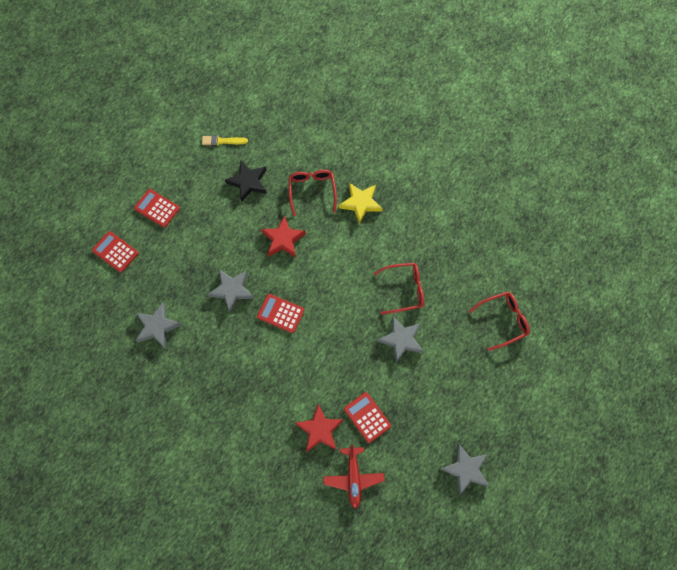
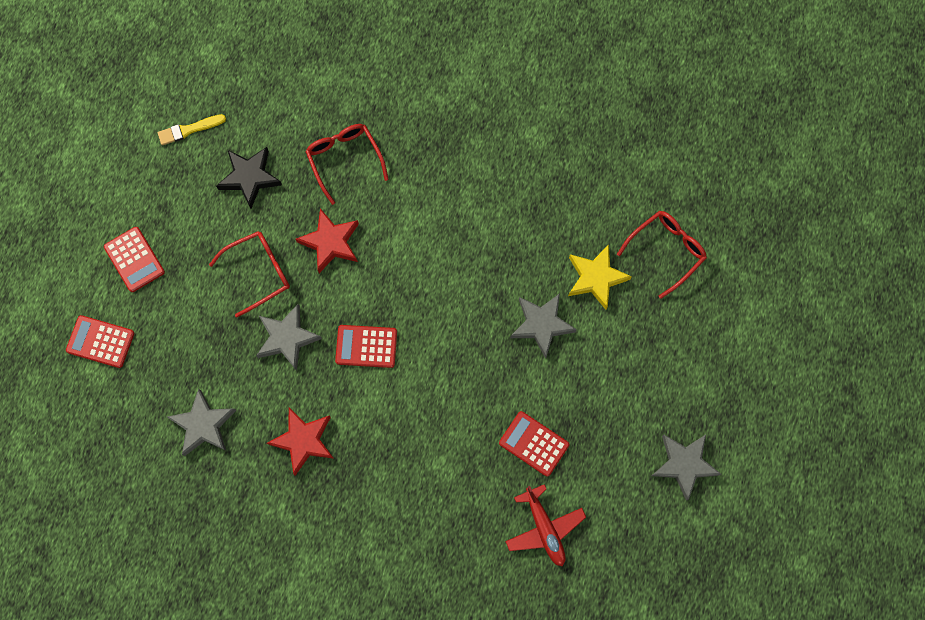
camera: 20 degrees left, 5 degrees up
red calculator [134,189,180,228] -> red calculator turned 135 degrees counterclockwise [104,227,165,292]
red star [295,404,344,452] -> red star moved to [267,408,334,476]
yellow star [339,183,383,224] -> yellow star moved to [568,244,632,310]
red glasses [374,263,424,315] -> red glasses moved to [209,231,290,317]

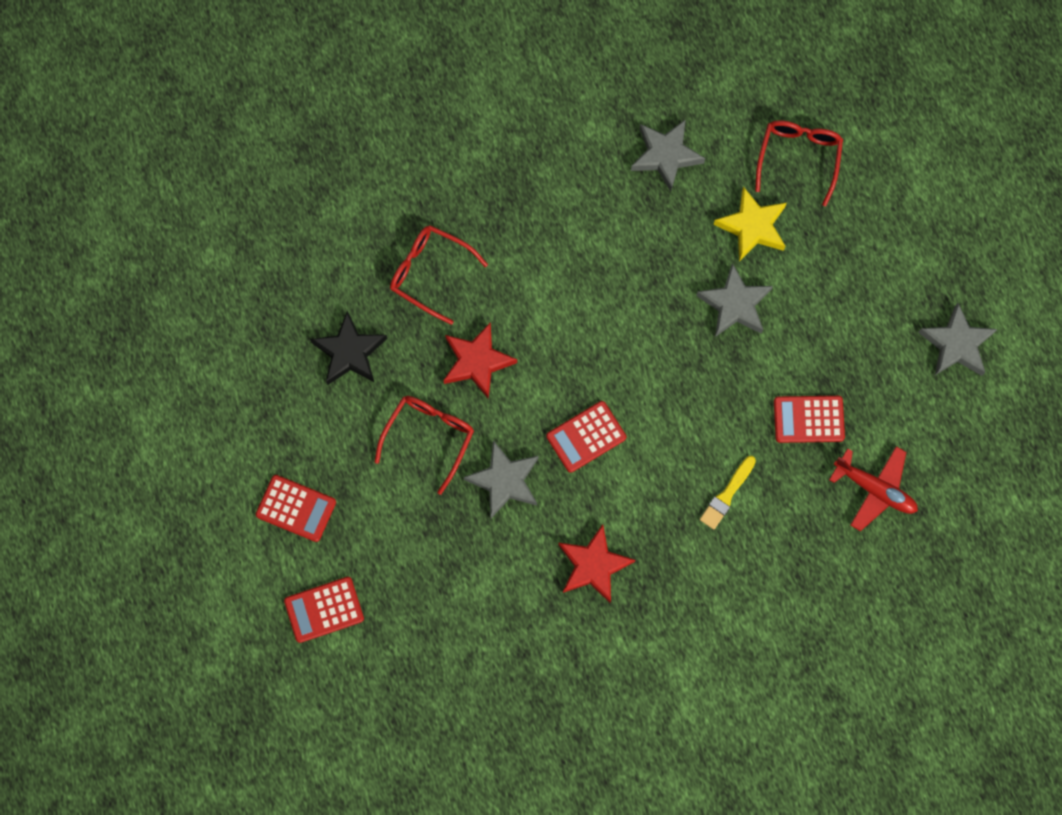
camera: 35 degrees left, 0 degrees up
yellow brush [158,114,226,145] -> yellow brush moved to [700,456,756,529]
grey star [167,389,236,456] -> grey star moved to [631,119,705,192]

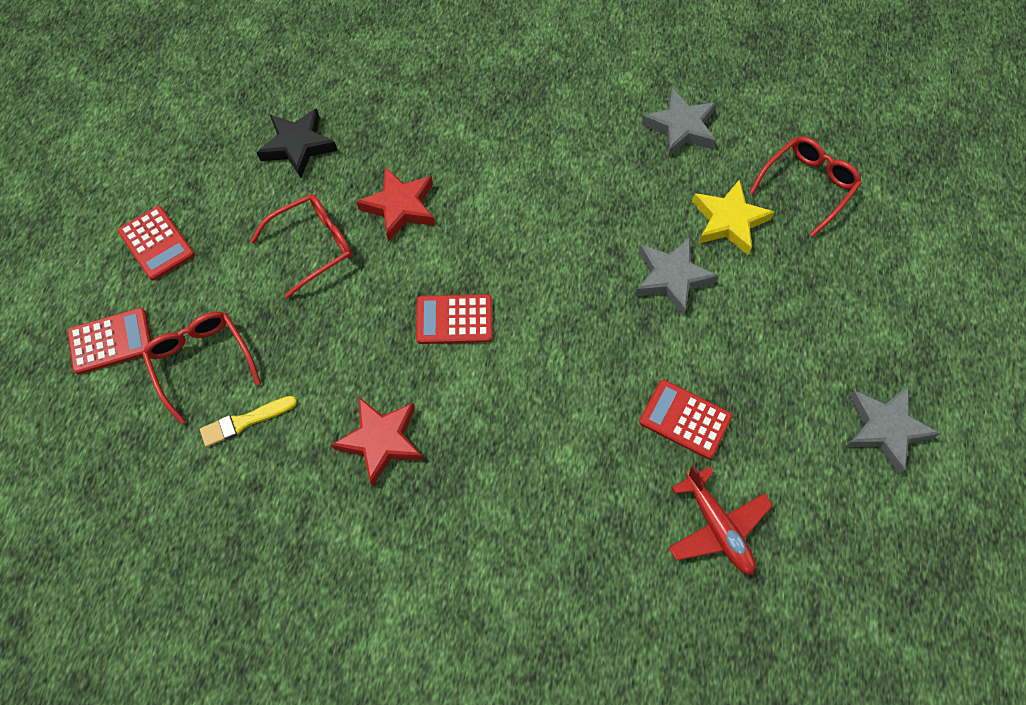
camera: 30 degrees right, 10 degrees down
red calculator [284,577,364,643] -> red calculator turned 150 degrees clockwise [68,308,151,375]
red glasses [390,225,488,325] -> red glasses moved to [142,312,261,424]
grey star [464,440,538,518] -> none
yellow brush [700,456,756,529] -> yellow brush moved to [200,396,297,447]

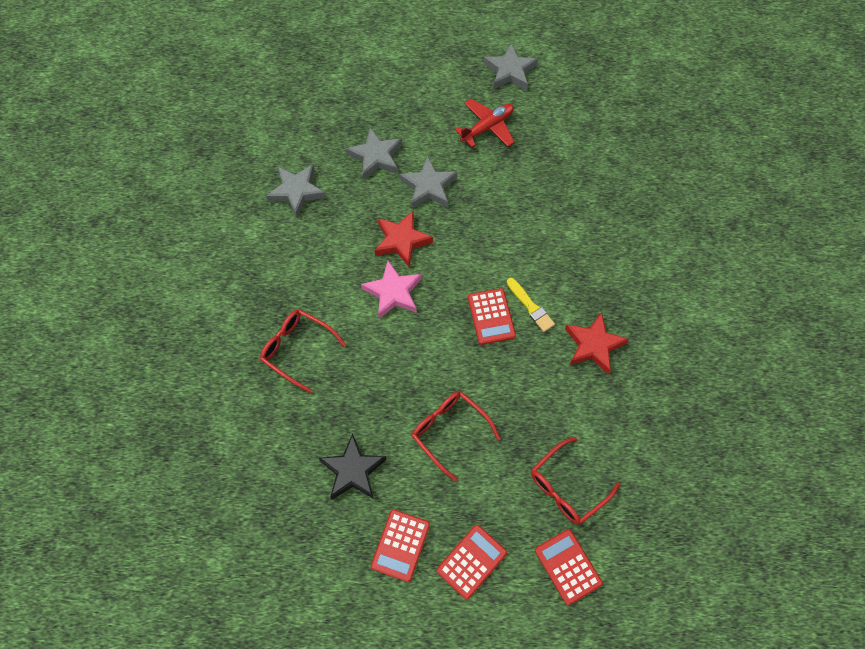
camera: 100 degrees left, 0 degrees up
yellow brush [200,396,297,447] -> yellow brush moved to [507,278,555,332]
red star [357,167,435,242] -> red star moved to [374,211,433,267]
red calculator [639,380,732,459] -> red calculator moved to [371,509,430,582]
red plane [668,466,773,575] -> red plane moved to [455,99,514,147]
yellow star [692,179,774,255] -> grey star [346,128,402,180]
red glasses [749,136,862,237] -> red glasses moved to [260,309,346,393]
none -> pink star [361,261,422,319]

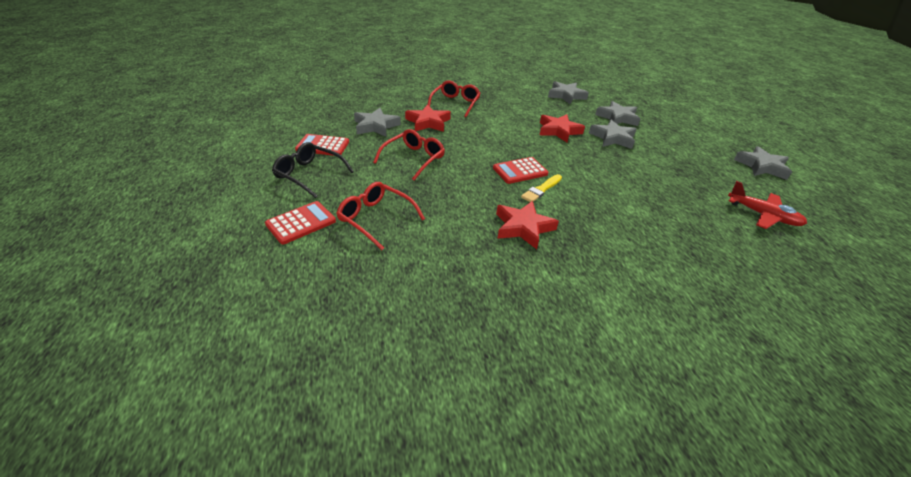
camera: 75 degrees right, 25 degrees down
black star [319,434,387,500] -> grey star [354,108,401,137]
pink star [361,261,422,319] -> none
red calculator [437,525,507,599] -> black glasses [272,142,354,198]
red plane [455,99,514,147] -> red plane moved to [728,181,807,229]
none -> red star [405,104,451,132]

